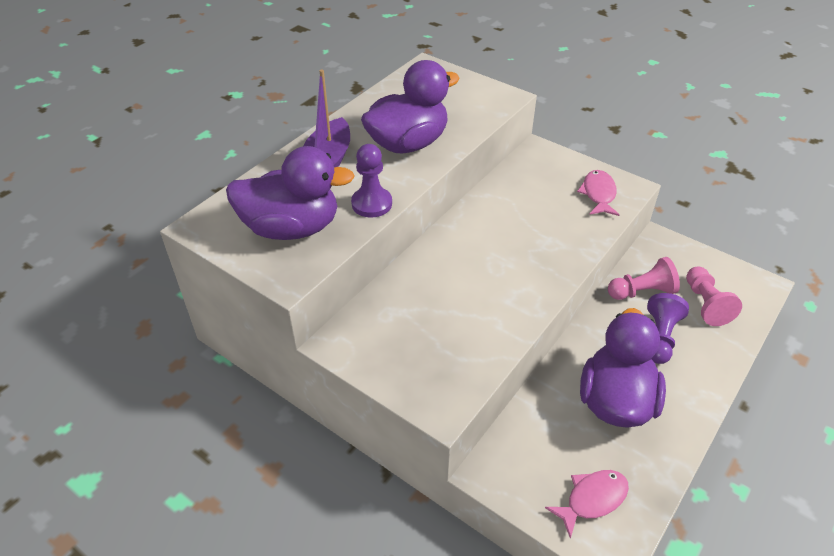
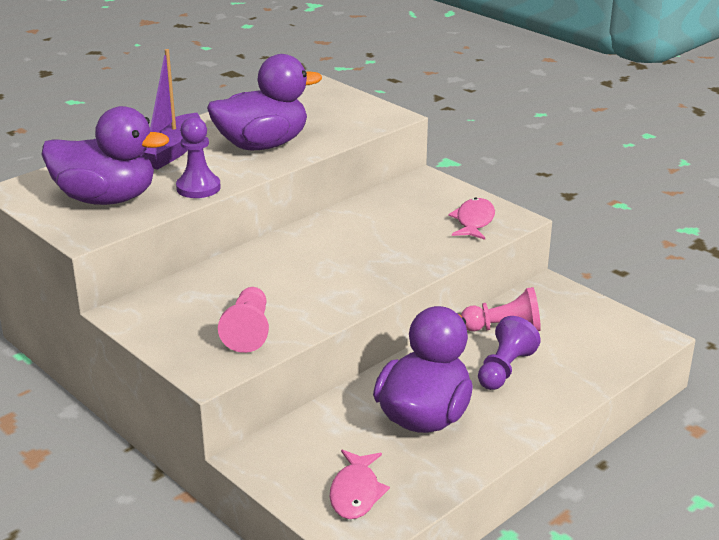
camera: 10 degrees right, 15 degrees down
pink fish [545,470,629,539] -> pink fish turned 120 degrees clockwise [330,450,390,519]
pink pawn [686,267,742,326] -> pink pawn moved to [218,287,269,353]

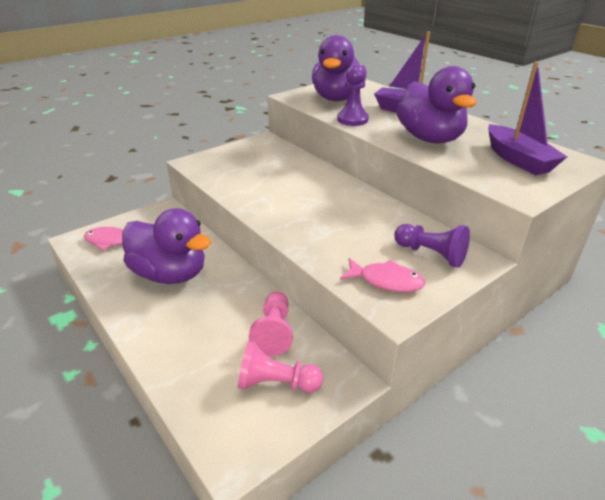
camera: 95 degrees right, 5 degrees up
pink pawn [218,287,269,353] -> pink pawn moved to [238,341,323,393]
purple pawn [478,316,541,390] -> purple pawn moved to [394,224,470,268]
none -> purple boat [488,61,567,175]

